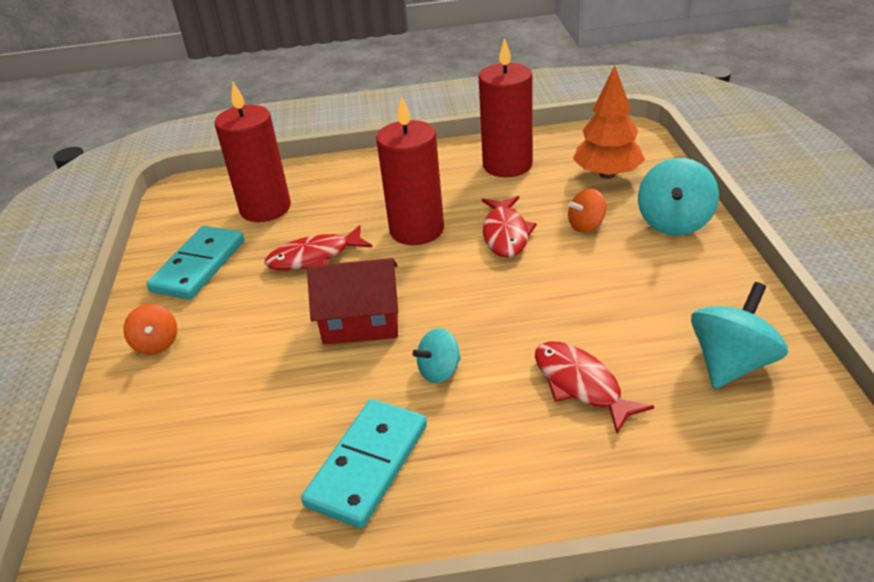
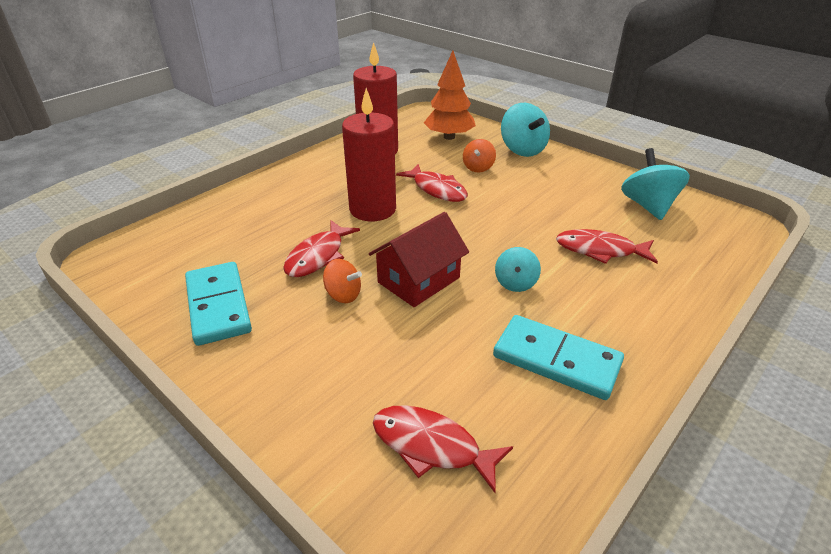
camera: 45 degrees left, 0 degrees up
orange spinning top [123,304,177,355] -> orange spinning top moved to [323,259,362,303]
red candle [215,82,291,222] -> none
turquoise domino [301,399,427,529] -> turquoise domino turned 45 degrees counterclockwise [493,315,624,400]
none -> red fish [373,405,513,493]

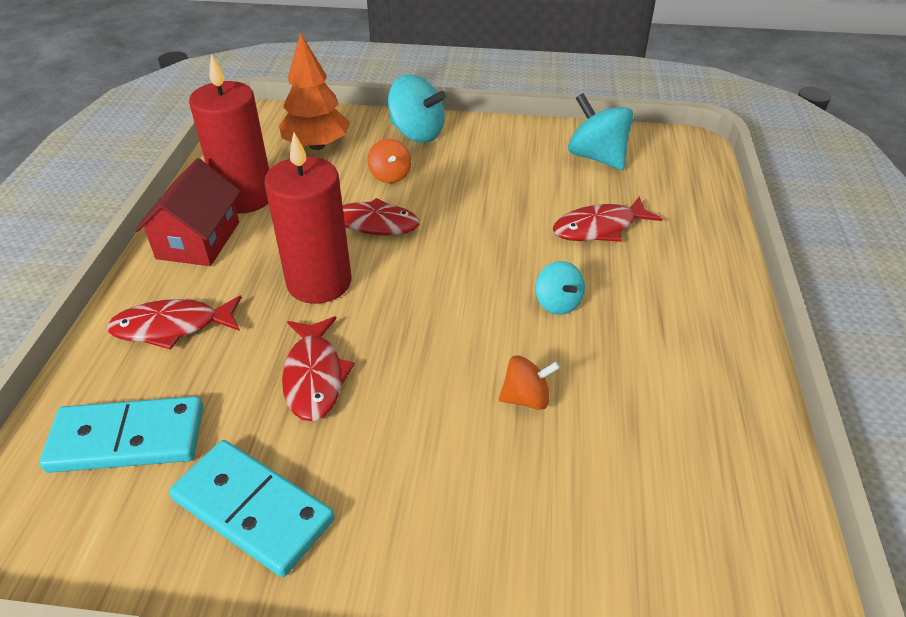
camera: 35 degrees left, 5 degrees up
orange spinning top [323,259,362,303] -> orange spinning top moved to [499,356,560,410]
red house [369,212,469,307] -> red house moved to [135,158,241,266]
red fish [373,405,513,493] -> red fish moved to [107,296,242,350]
turquoise domino [493,315,624,400] -> turquoise domino moved to [39,396,203,473]

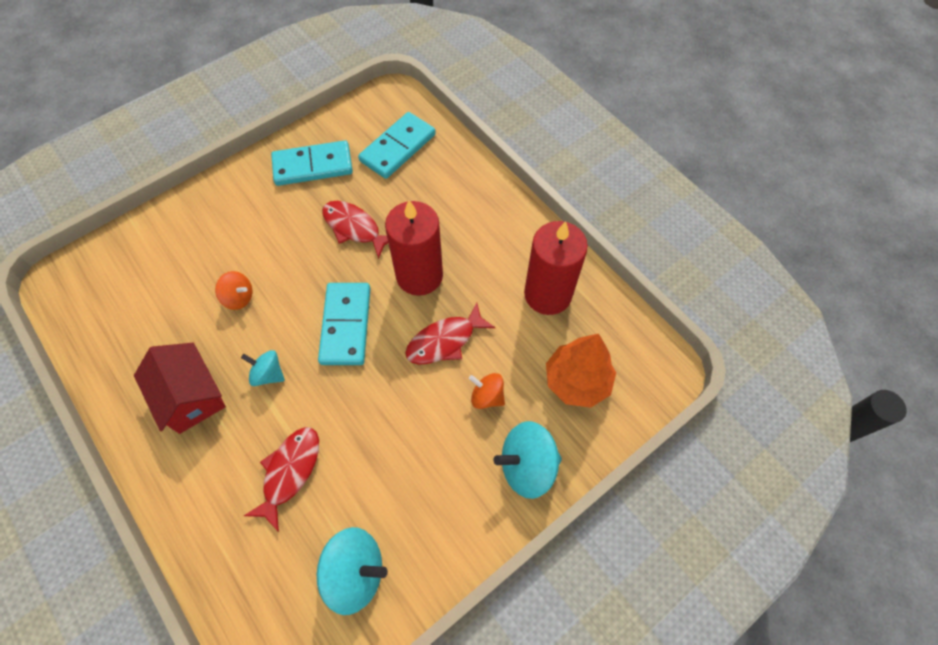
camera: 135 degrees right, 20 degrees up
red fish [107,296,242,350] -> none
red house [135,158,241,266] -> red house moved to [134,343,226,434]
orange spinning top [499,356,560,410] -> orange spinning top turned 105 degrees counterclockwise [215,271,252,310]
none -> turquoise domino [318,283,371,365]

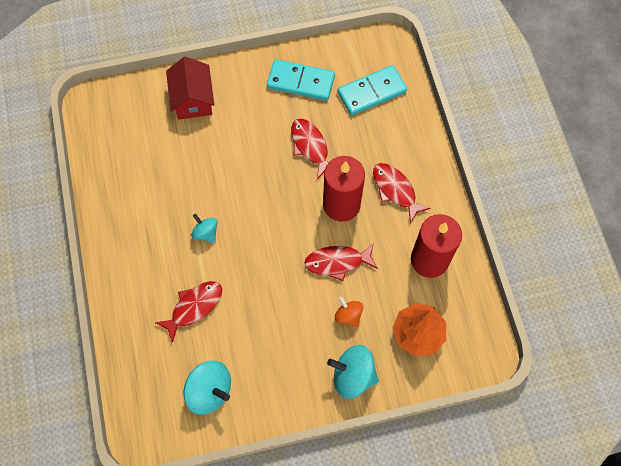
camera: 25 degrees right, 5 degrees up
red house [134,343,226,434] -> red house moved to [166,57,214,120]
orange spinning top [215,271,252,310] -> none
turquoise domino [318,283,371,365] -> none
none -> red fish [373,163,431,223]

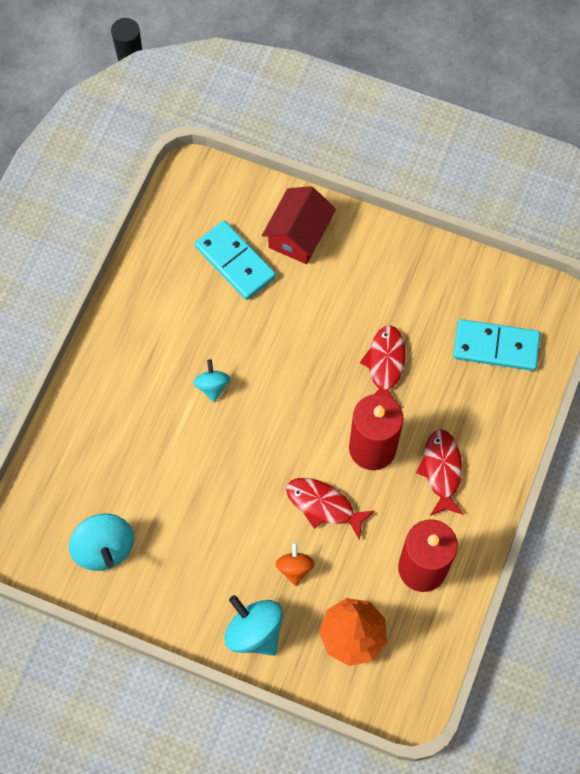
camera: 35 degrees right, 0 degrees up
red fish [155,281,222,343] -> none
turquoise domino [267,59,335,101] -> turquoise domino moved to [195,220,276,300]

